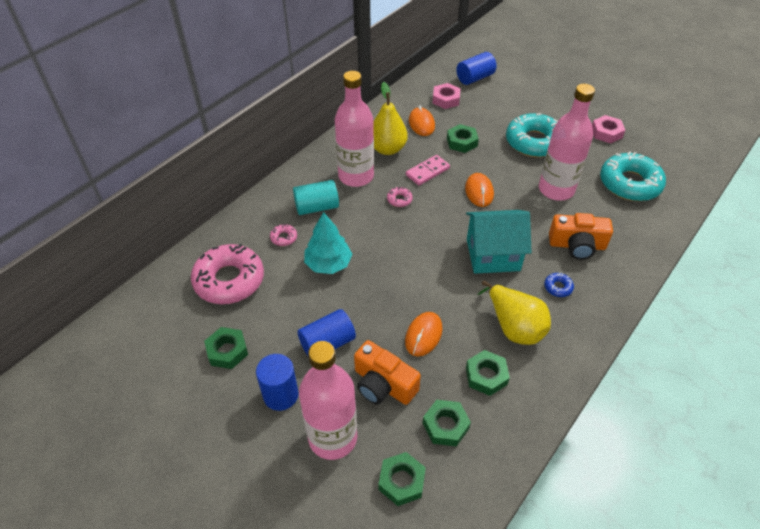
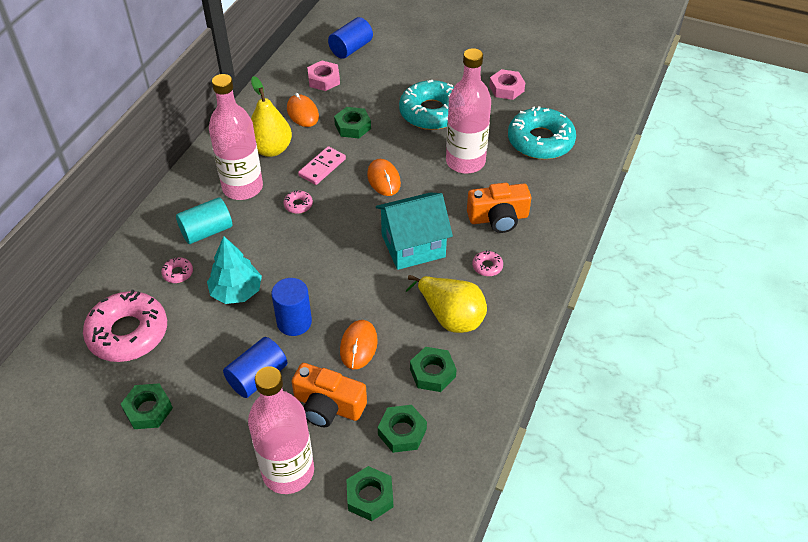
camera: 15 degrees left, 0 degrees up
blue cylinder [256,354,299,411] -> blue cylinder moved to [271,278,312,336]
blue donut [544,272,574,297] -> pink donut [472,250,503,276]

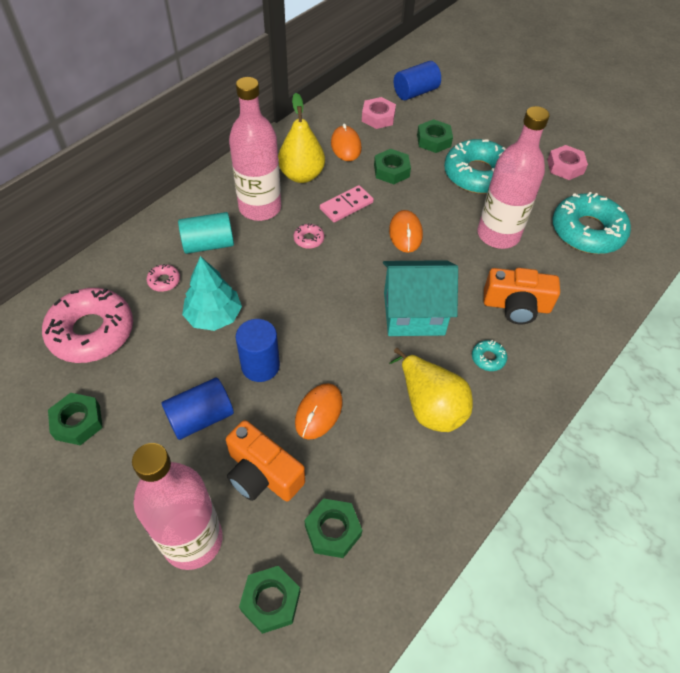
camera: 15 degrees right, 5 degrees up
green nut [410,347,457,392] -> green nut moved to [417,119,453,153]
pink donut [472,250,503,276] -> turquoise donut [472,340,507,371]

